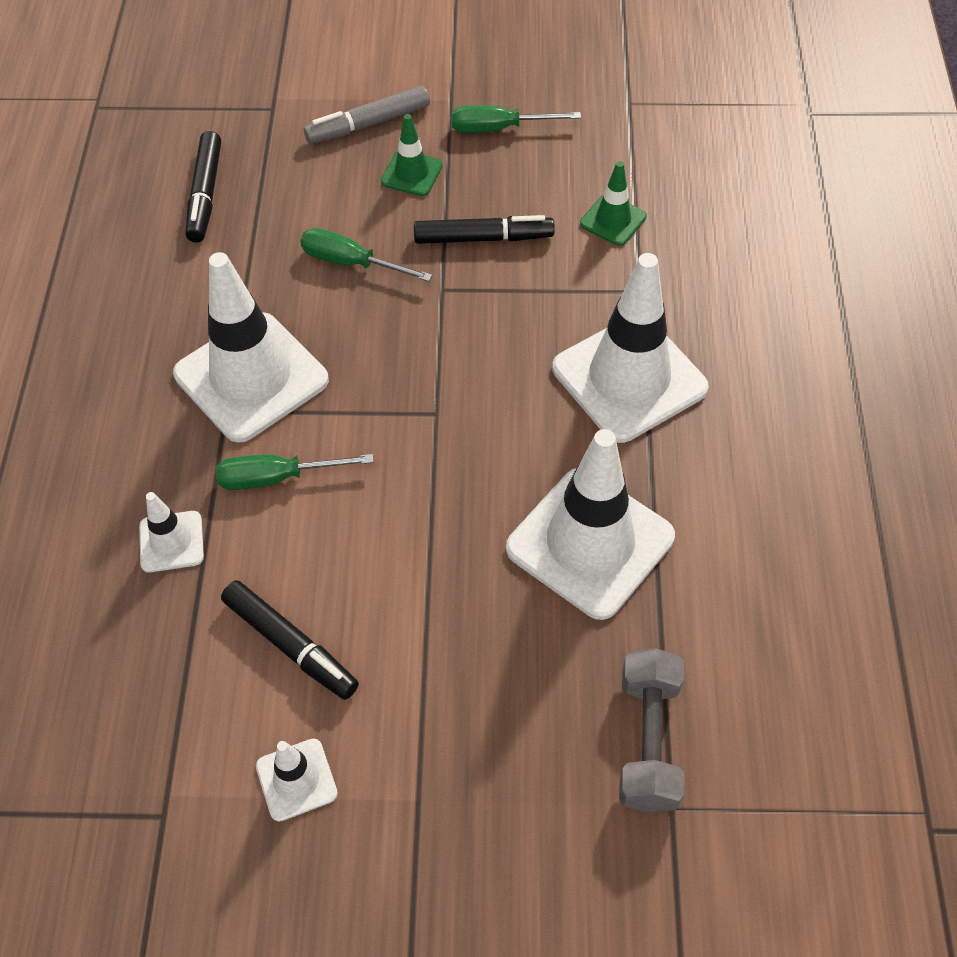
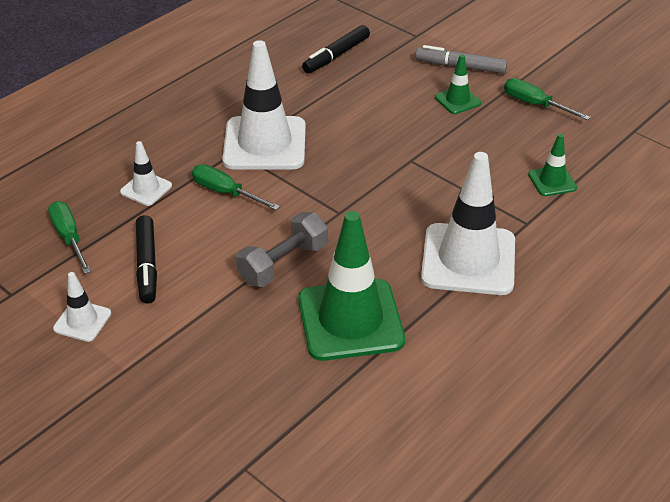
camera: 40 degrees right, 15 degrees down
green screwdriver [300,228,432,282] -> green screwdriver moved to [48,201,91,274]
black marker [414,215,555,244] -> none
white traffic cone [506,429,675,620] -> green traffic cone [298,211,405,361]
grey dumbbell [619,648,684,812] -> grey dumbbell moved to [236,212,328,287]

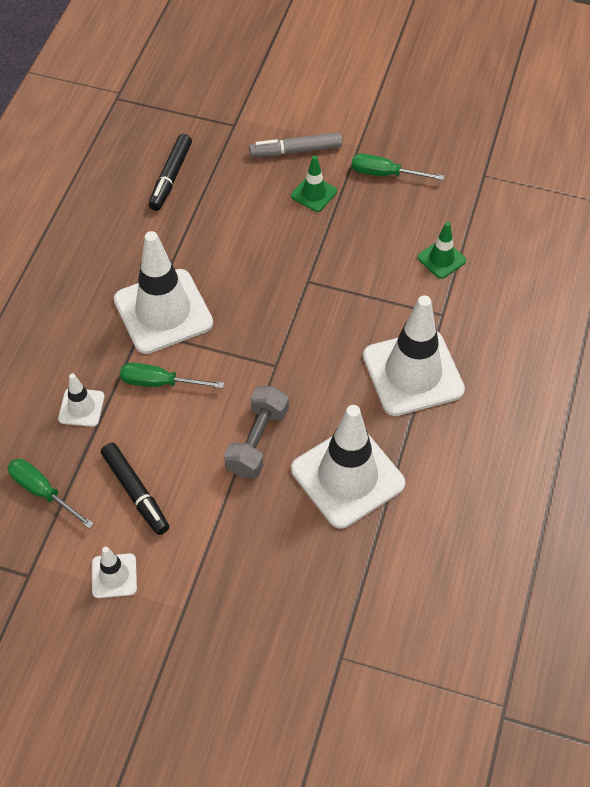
camera: 25 degrees left, 15 degrees up
green traffic cone [298,211,405,361] -> white traffic cone [291,405,405,529]

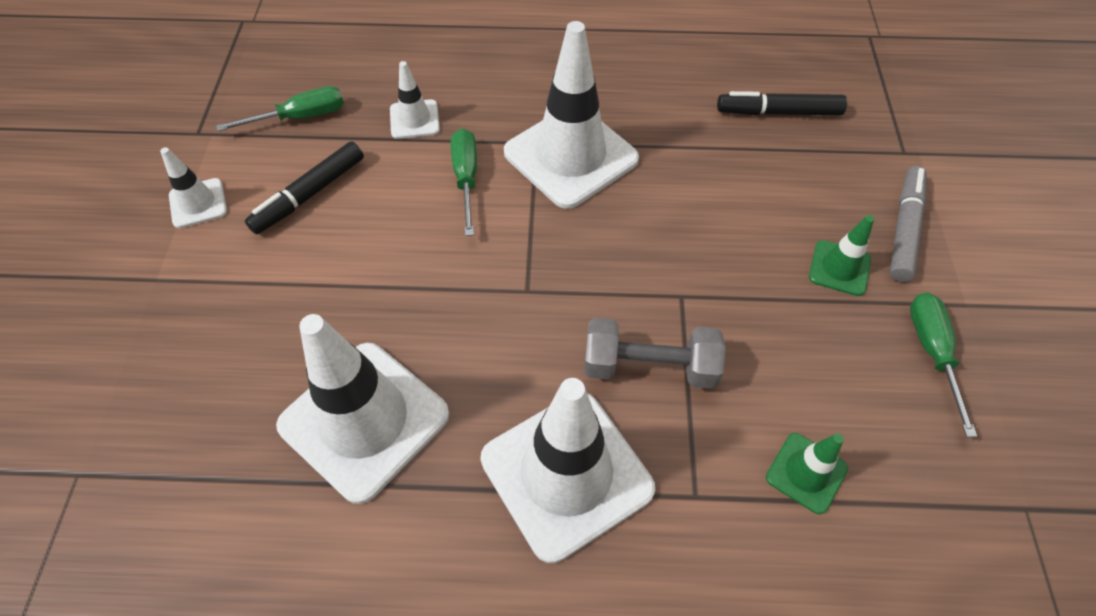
camera: 75 degrees right, 0 degrees up
green screwdriver [7,459,94,529] -> green screwdriver turned 45 degrees clockwise [216,86,344,131]
grey dumbbell [224,386,289,478] -> grey dumbbell moved to [584,318,726,389]
grey marker [249,132,342,157] -> grey marker turned 45 degrees clockwise [890,166,927,282]

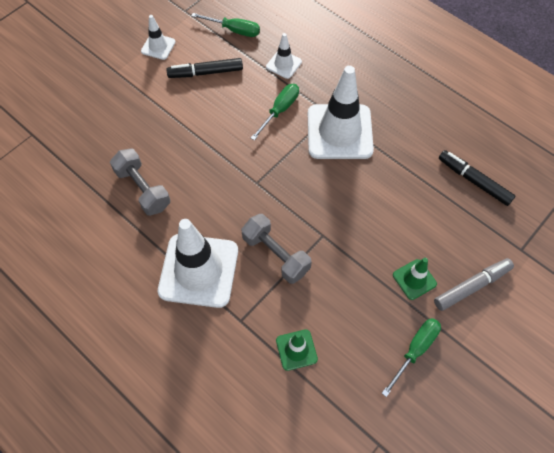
camera: 40 degrees right, 5 degrees up
white traffic cone [276,314,449,504] -> grey dumbbell [110,148,171,216]

